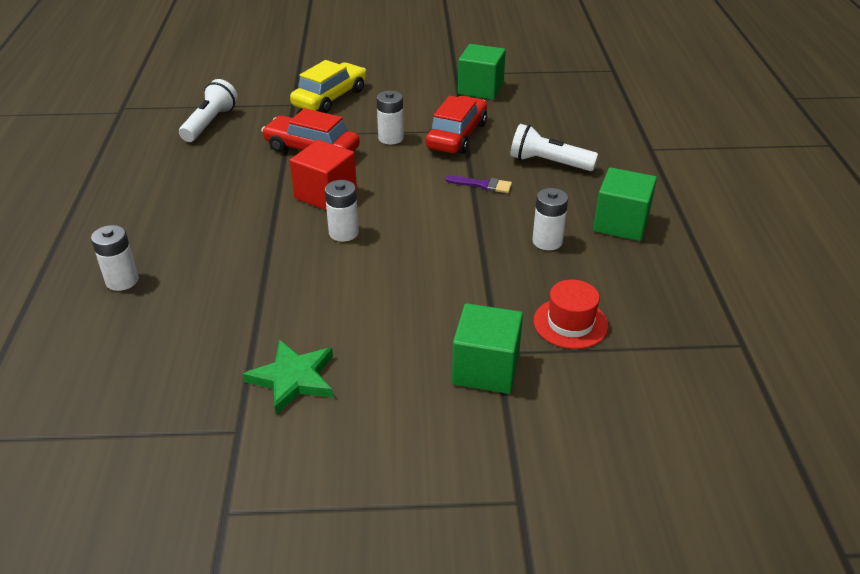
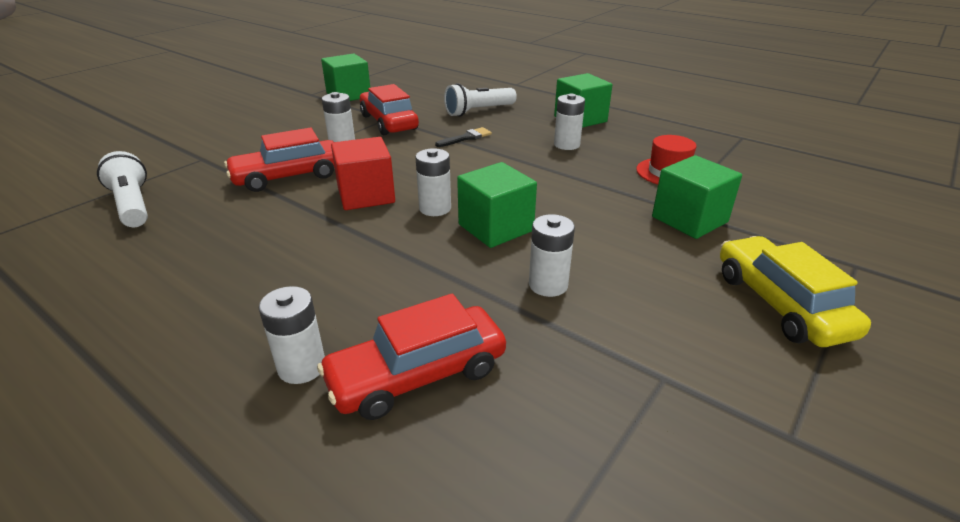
camera: 50 degrees left, 5 degrees down
green star [243,340,333,415] -> none
yellow car [290,60,366,113] -> yellow car moved to [720,236,871,347]
purple brush [446,176,512,193] -> black brush [435,127,492,147]
none -> red car [317,294,506,420]
none -> green cube [457,162,537,248]
none -> white battery [529,214,575,297]

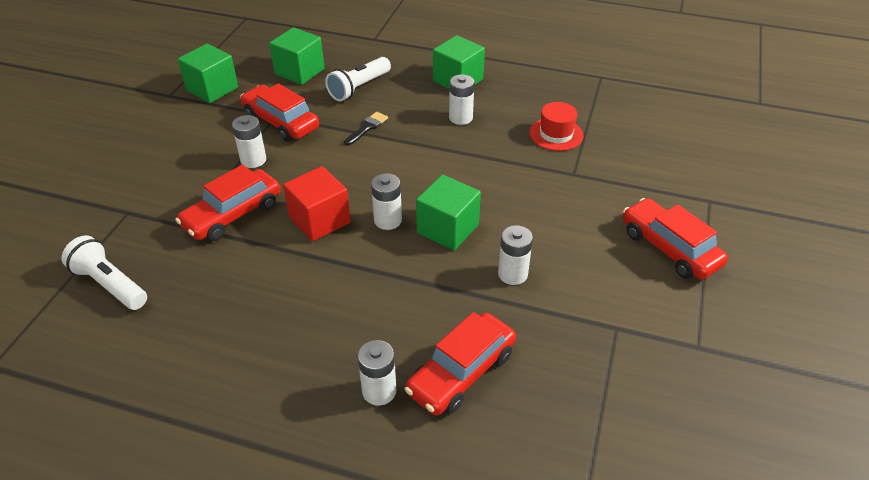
camera: 20 degrees left, 10 degrees up
green cube [652,155,742,239] -> green cube moved to [269,27,325,85]
yellow car [720,236,871,347] -> red car [623,198,728,280]

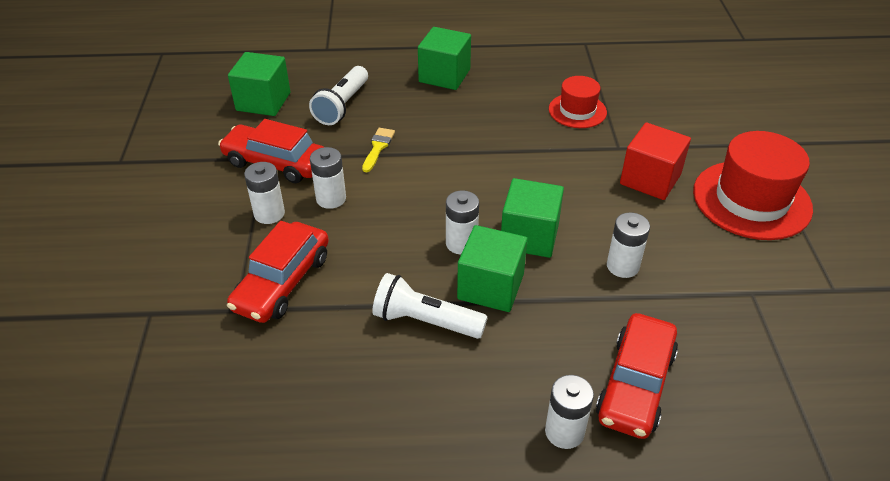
camera: 20 degrees left, 0 degrees up
white flashlight [61,235,147,310] -> white flashlight moved to [372,273,488,339]
green cube [178,44,238,103] -> green cube moved to [457,225,528,312]
red cube [283,166,351,241] -> red cube moved to [620,123,691,200]
black brush [344,112,388,146] -> yellow brush [362,128,395,172]
white battery [449,74,474,125] -> white battery moved to [310,147,346,209]
red car [623,198,728,280] -> red hat [693,131,813,240]

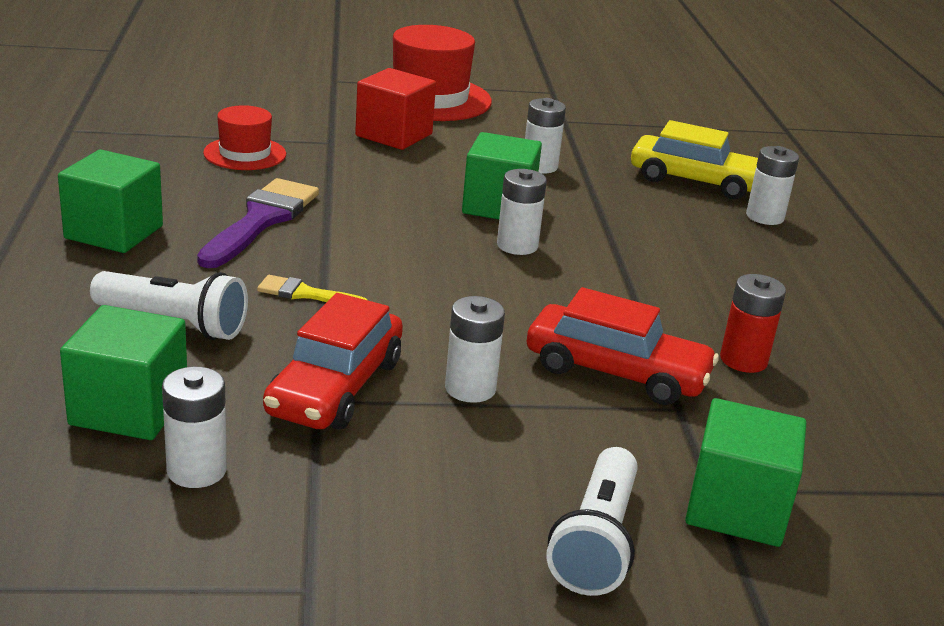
camera: 95 degrees left, 15 degrees down
white battery [310,147,346,209] -> white battery moved to [162,366,227,488]
white flashlight [372,273,488,339] -> white flashlight moved to [546,447,638,596]
green cube [457,225,528,312] -> green cube moved to [685,398,806,547]
red car [596,313,678,439] -> yellow car [631,120,758,199]
none -> purple brush [197,178,319,268]
none -> red battery [720,274,786,373]

